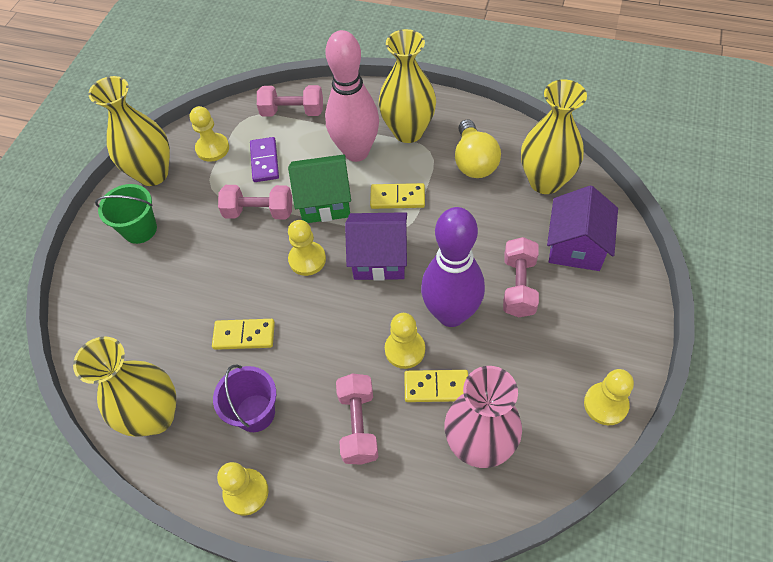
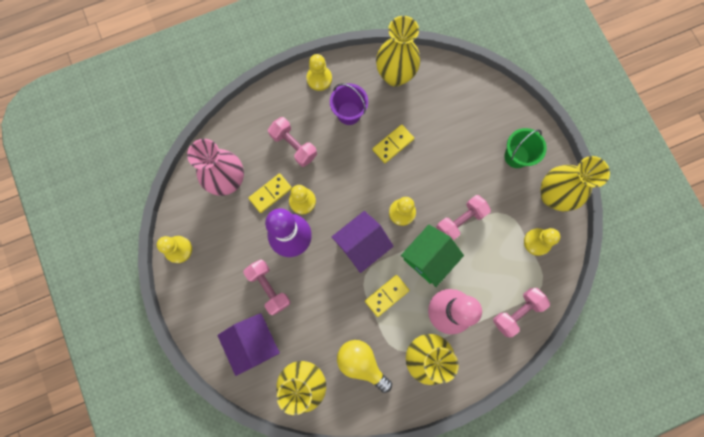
camera: 135 degrees right, 20 degrees up
purple domino [250,137,279,182] -> none

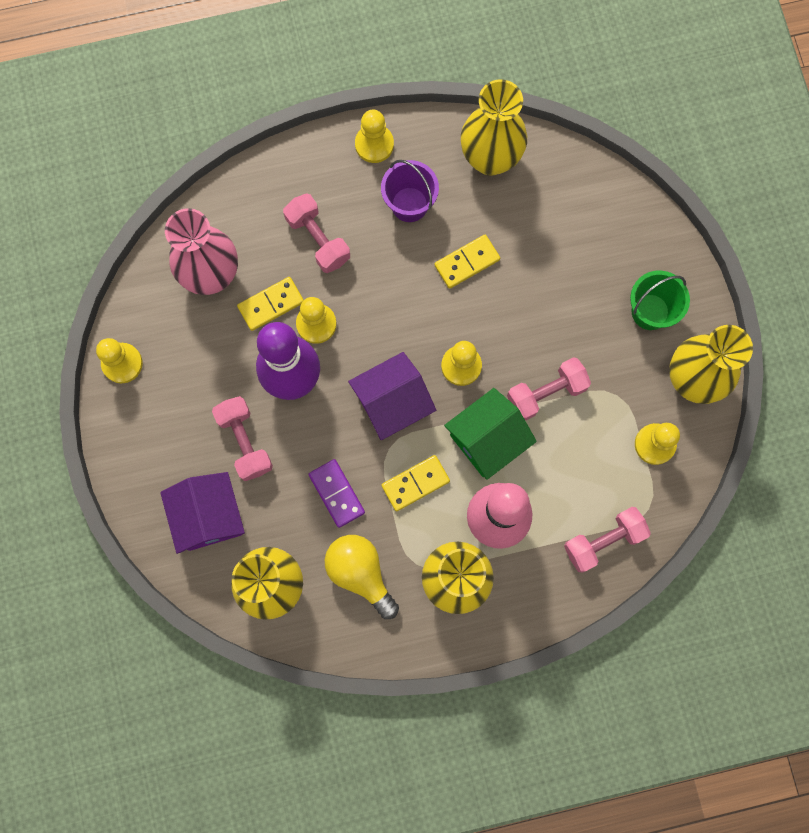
camera: 10 degrees right, 0 degrees up
none -> purple domino [308,459,365,528]

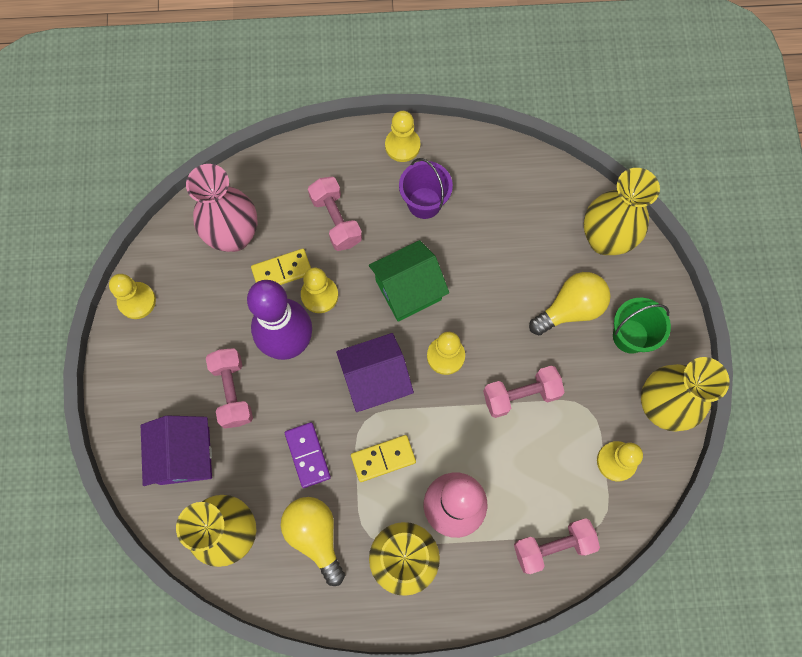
camera: 10 degrees right, 5 degrees down
yellow domino [434,235,500,289] -> none
green house [444,388,537,480] -> green house moved to [369,240,449,322]
yellow vase [461,79,527,176] -> yellow vase moved to [584,168,660,255]
none -> yellow light bulb [529,272,611,335]

